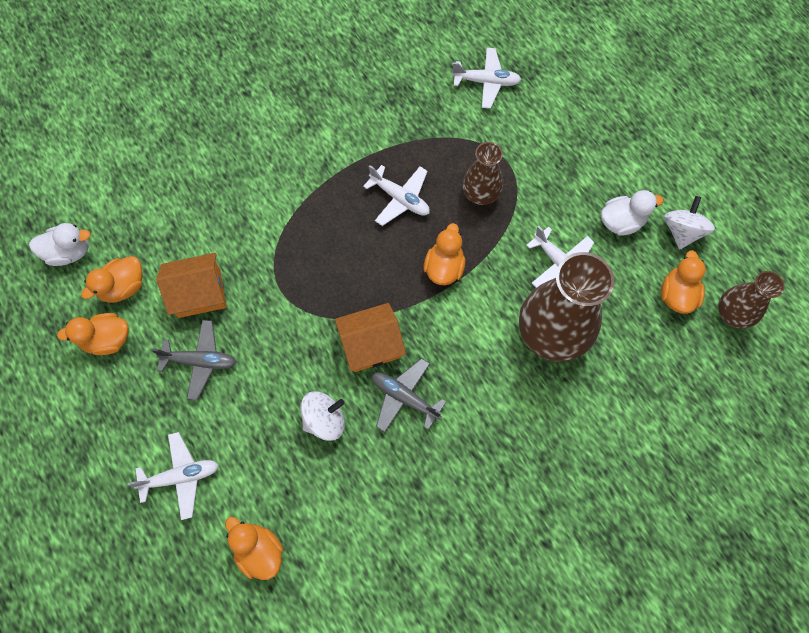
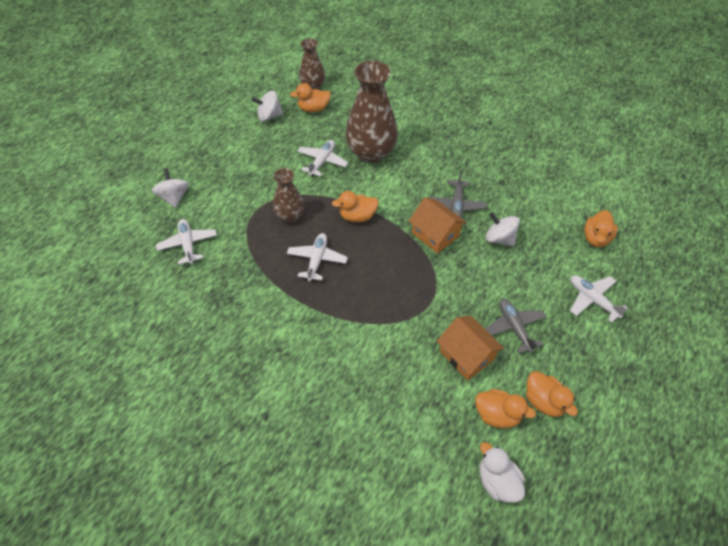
camera: 115 degrees left, 15 degrees down
white duck [601,190,664,236] -> none
none -> white spinning top [152,168,189,208]

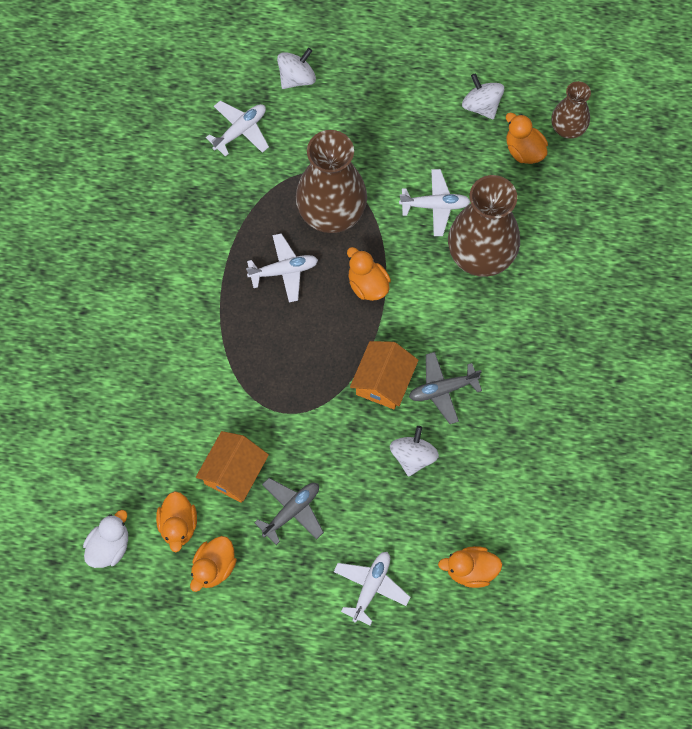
camera: 65 degrees right, 15 degrees up
brown vase [273,168,304,223] -> brown vase [296,130,367,233], size x1.80

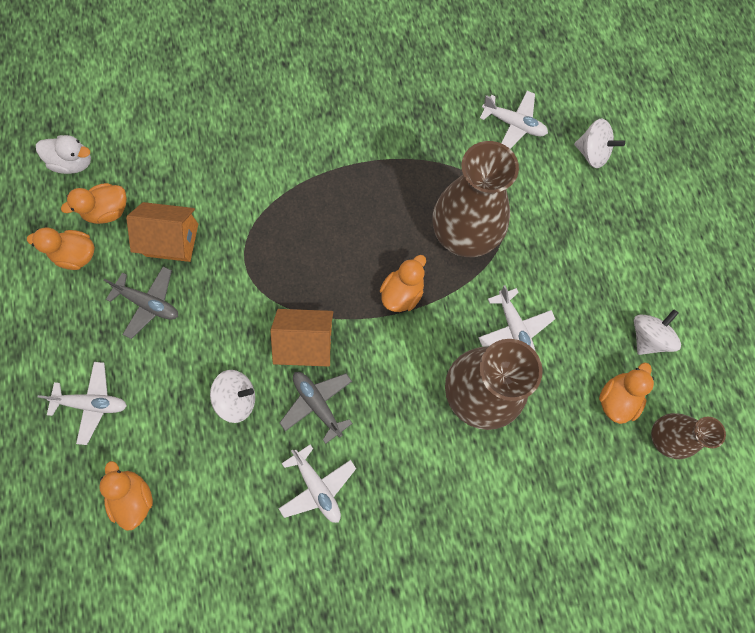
camera: 70 degrees right, 5 degrees up
white plane [246,233,318,302] -> white plane moved to [279,444,356,523]

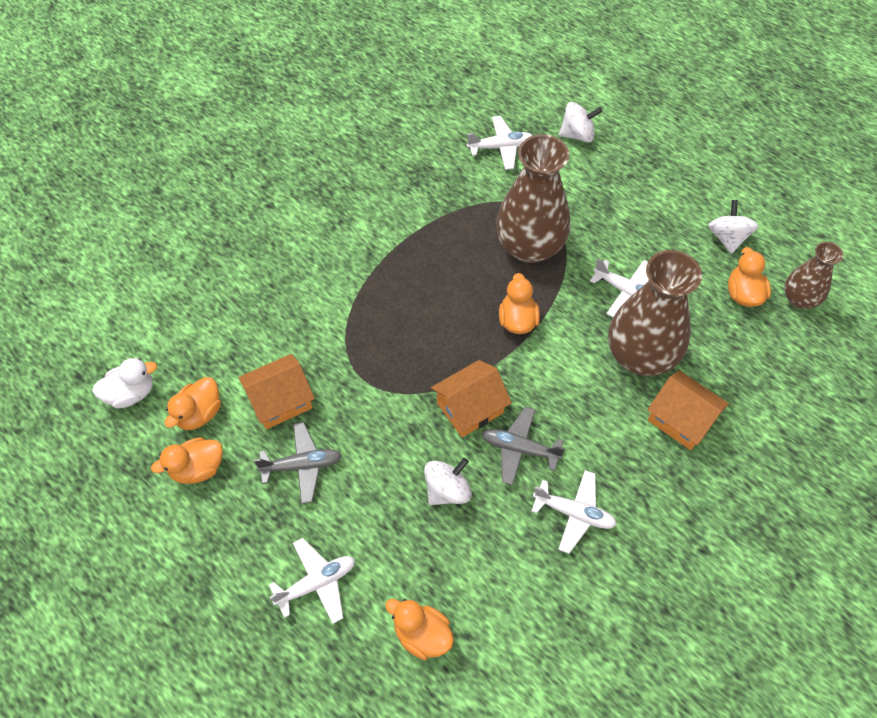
camera: 35 degrees left, 15 degrees down
none -> orange house [647,371,729,450]

